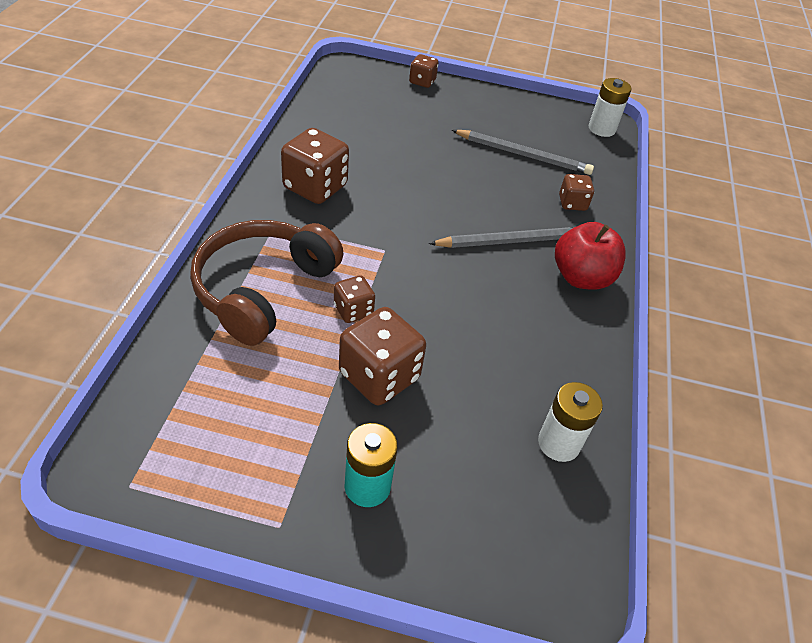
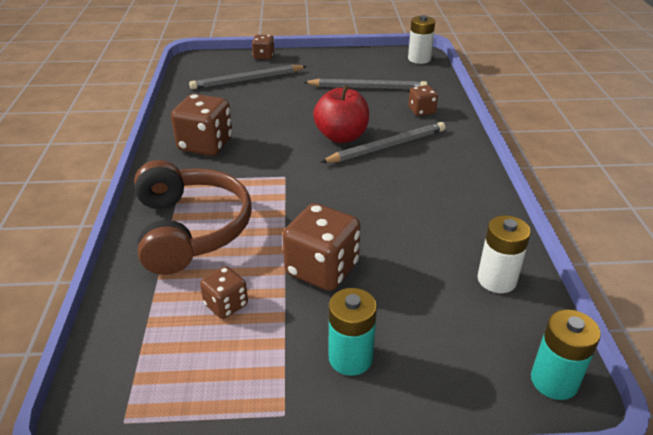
camera: 10 degrees left, 10 degrees down
brown headphones [190,220,344,346] -> brown headphones turned 150 degrees clockwise [134,160,252,275]
brown dice [334,275,375,323] -> brown dice moved to [200,266,248,319]
red apple [555,222,626,290] -> red apple moved to [313,85,369,143]
none -> grey pencil [189,65,307,89]
none -> turquoise battery [531,309,601,400]

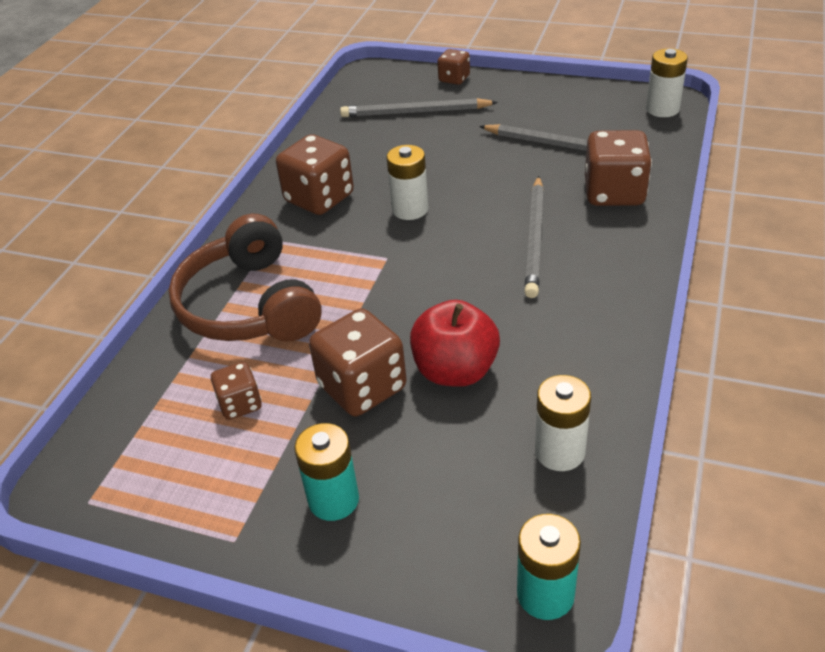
camera: 25 degrees right, 5 degrees up
brown headphones [134,160,252,275] -> brown headphones turned 150 degrees clockwise [168,214,322,341]
red apple [313,85,369,143] -> red apple moved to [410,300,500,387]
grey pencil [321,122,445,163] -> grey pencil turned 105 degrees clockwise [524,176,544,298]
brown dice [408,85,438,116] -> brown dice [585,130,652,206], size x1.81
none -> white battery [386,145,428,220]

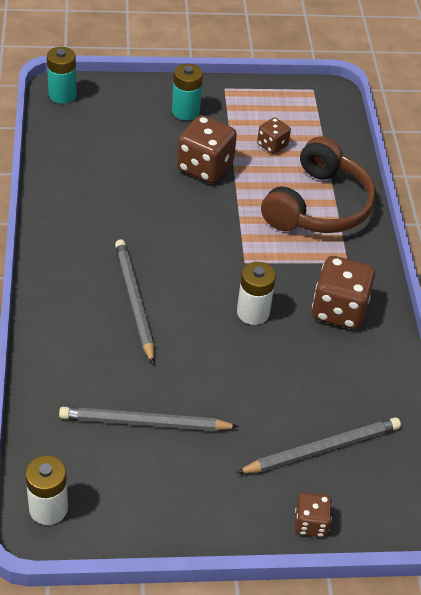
camera: 150 degrees right, 5 degrees up
brown headphones [168,214,322,341] -> brown headphones turned 75 degrees clockwise [261,137,376,233]
red apple [410,300,500,387] -> none
white battery [535,375,591,471] -> none
brown dice [585,130,652,206] -> none

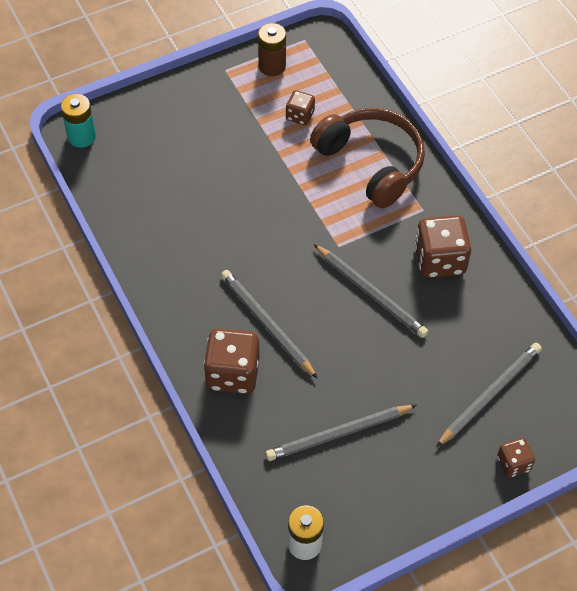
camera: 20 degrees left, 10 degrees up
turquoise battery [172,64,203,120] -> none
brown dice [177,115,237,183] -> brown dice moved to [203,328,259,394]
white battery [237,262,276,325] -> grey pencil [314,244,429,338]
brown headphones [261,137,376,233] -> brown headphones turned 45 degrees counterclockwise [310,108,425,208]
none -> brown battery [258,23,286,76]

